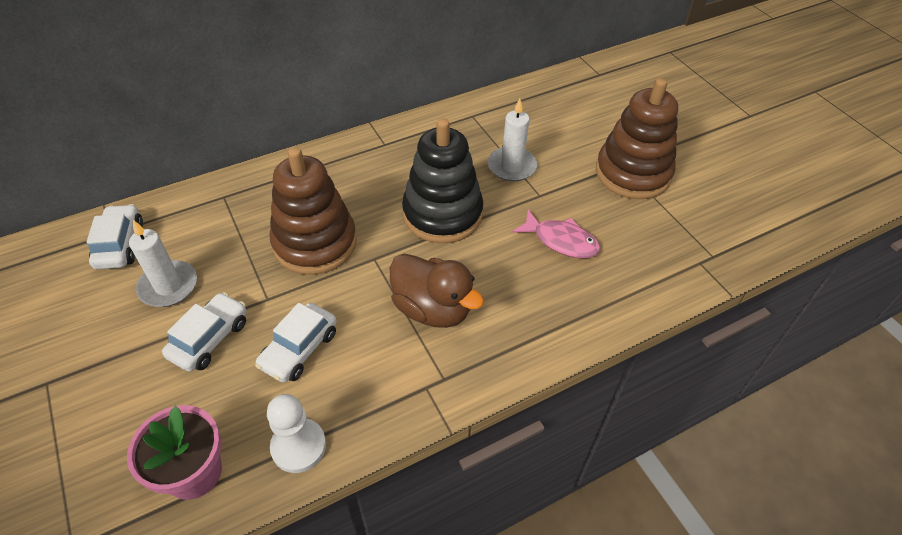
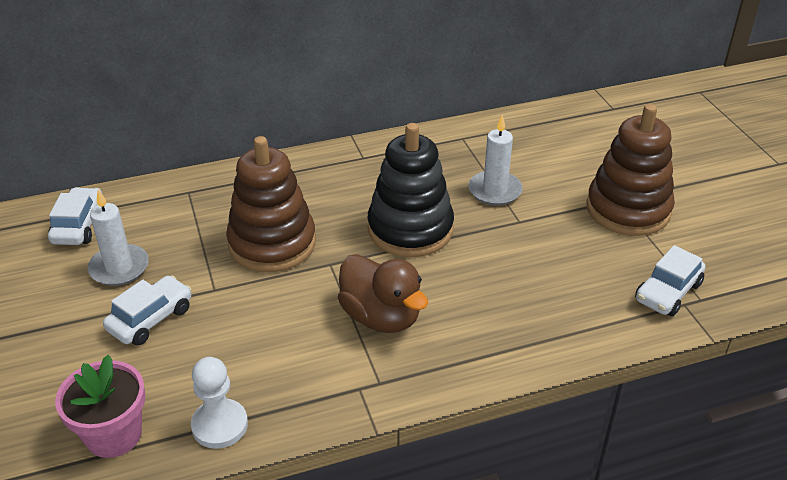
camera: 10 degrees right, 10 degrees down
white car [255,303,337,382] -> white car moved to [635,245,705,316]
pink fish [512,209,600,258] -> none

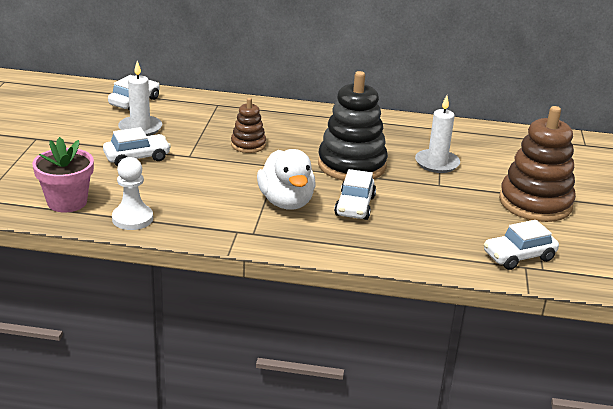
camera: 25 degrees right, 10 degrees down
brown stacking toy [226,136,316,272] -> brown stacking toy [231,98,266,153], size x0.53
brown duck [338,254,428,333] -> white duck [257,149,316,210]
none -> white car [334,169,376,220]

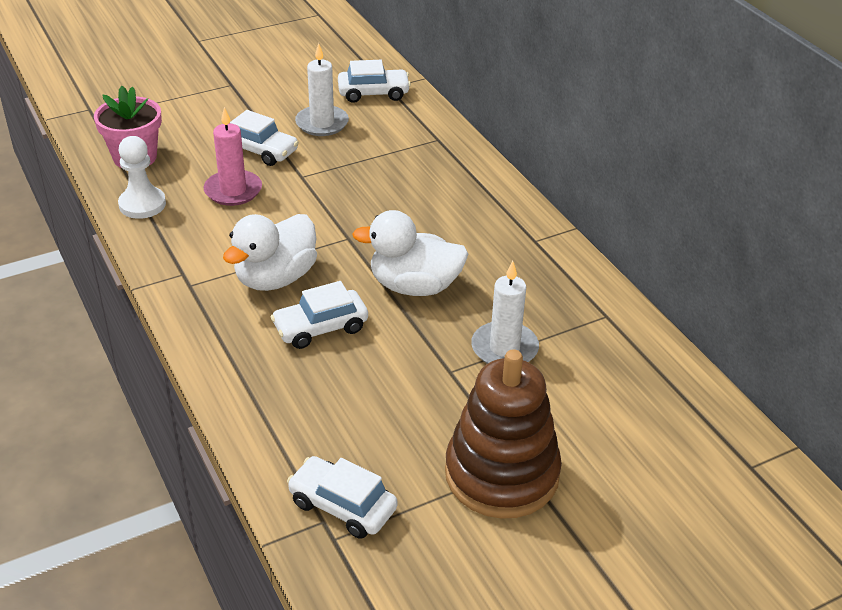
camera: 55 degrees right, 10 degrees up
brown stacking toy [231,98,266,153] -> none
black stacking toy [318,71,388,181] -> white duck [352,210,469,296]
none -> pink candle [204,107,262,206]

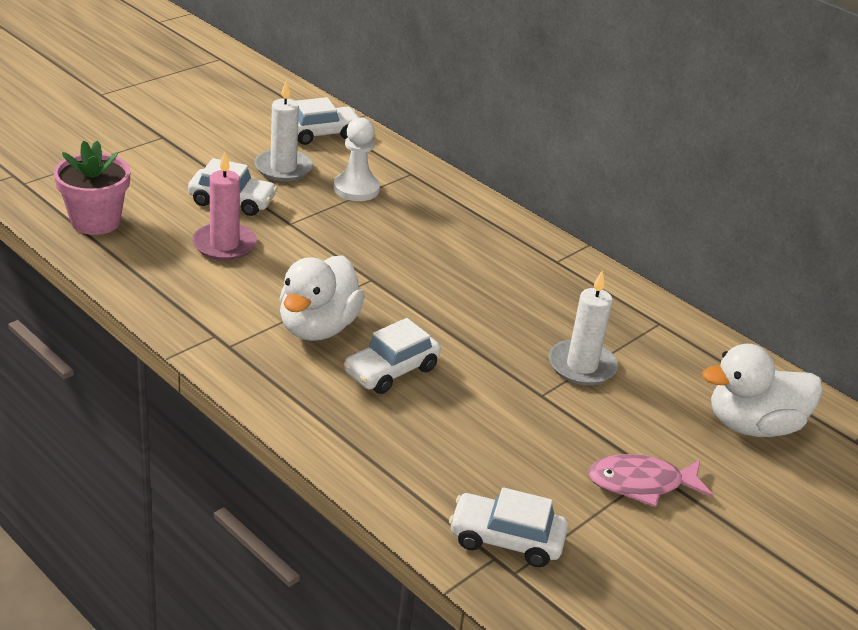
camera: 20 degrees left, 5 degrees down
white pawn [118,136,166,219] -> white pawn moved to [334,117,380,201]
white duck [352,210,469,296] -> white duck moved to [702,344,823,437]
brown stacking toy [445,349,562,519] -> pink fish [588,454,713,507]

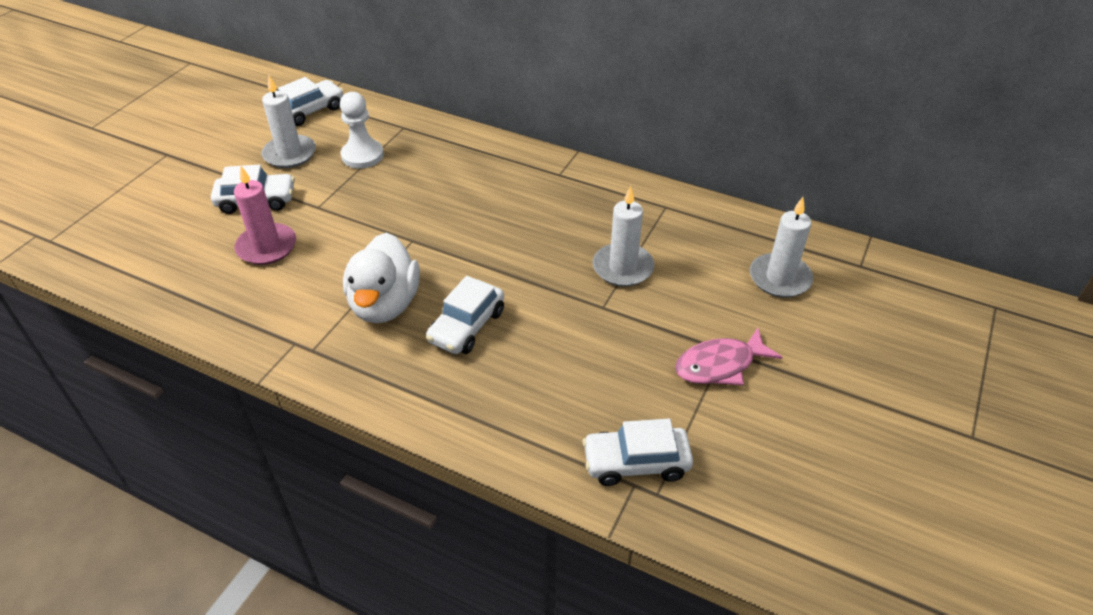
camera: 15 degrees left, 10 degrees up
pink flower pot [53,140,131,235] -> none
white duck [702,344,823,437] -> white candle [750,197,813,298]

